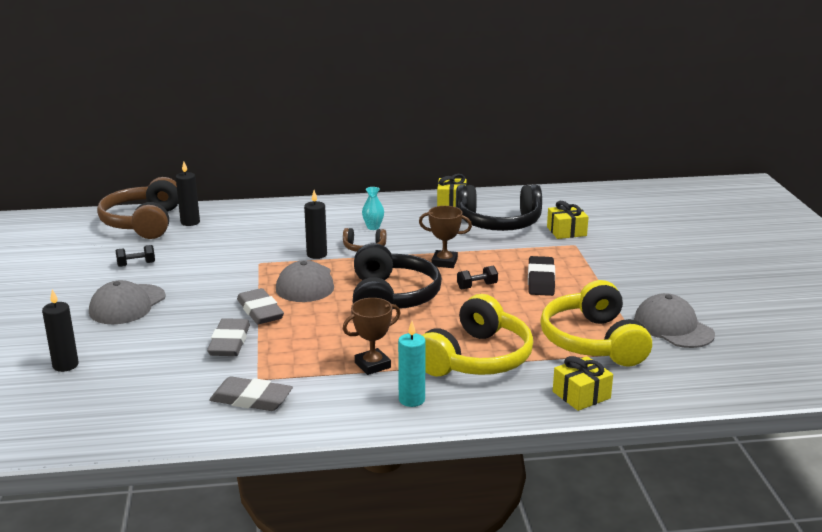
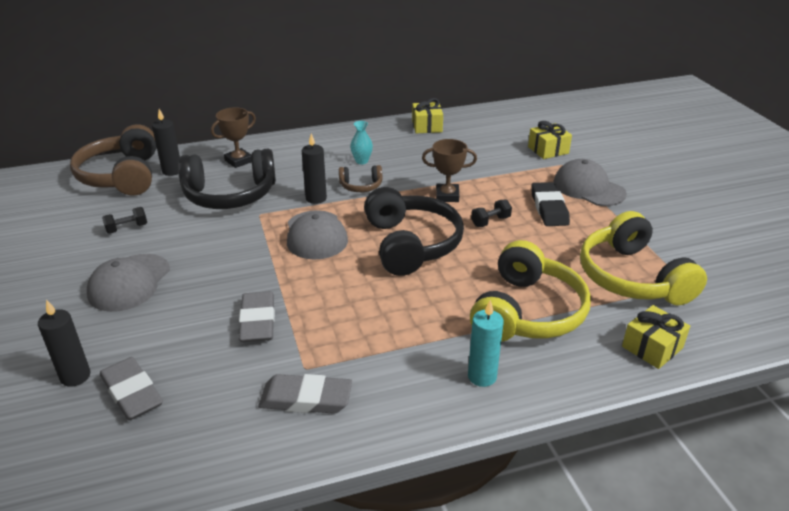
camera: 10 degrees left, 10 degrees up
grey eraser [237,288,284,324] -> grey eraser moved to [100,357,163,420]
brown trophy [343,298,401,375] -> brown trophy moved to [211,107,256,168]
black headphones [456,185,542,231] -> black headphones moved to [178,149,276,209]
grey cap [634,293,715,348] -> grey cap moved to [553,159,627,206]

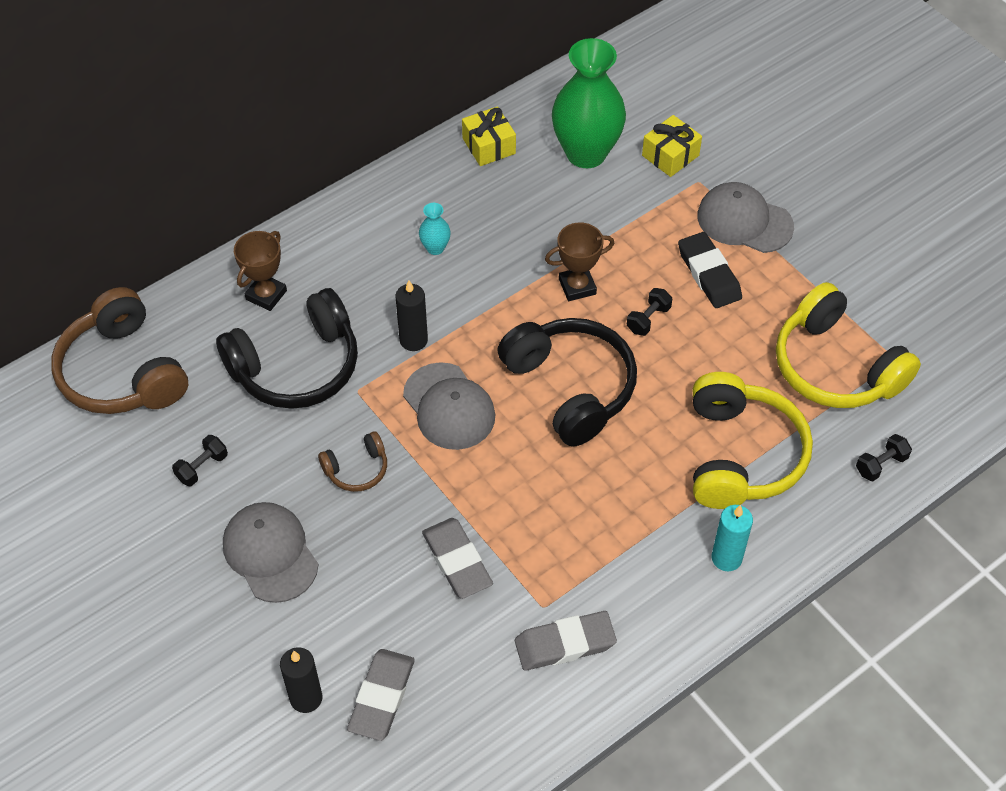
camera: 20 degrees left, 20 degrees up
grey cap [87,254,170,312] -> grey cap turned 150 degrees clockwise [223,502,318,603]
grey eraser [100,357,163,420] -> grey eraser turned 75 degrees clockwise [347,649,415,741]
black candle [152,109,180,176] -> none
brown headphones [339,165,382,192] -> brown headphones moved to [318,431,387,492]
yellow gift [622,305,690,369] -> black dumbbell [856,434,912,481]
none -> green vase [552,38,626,168]

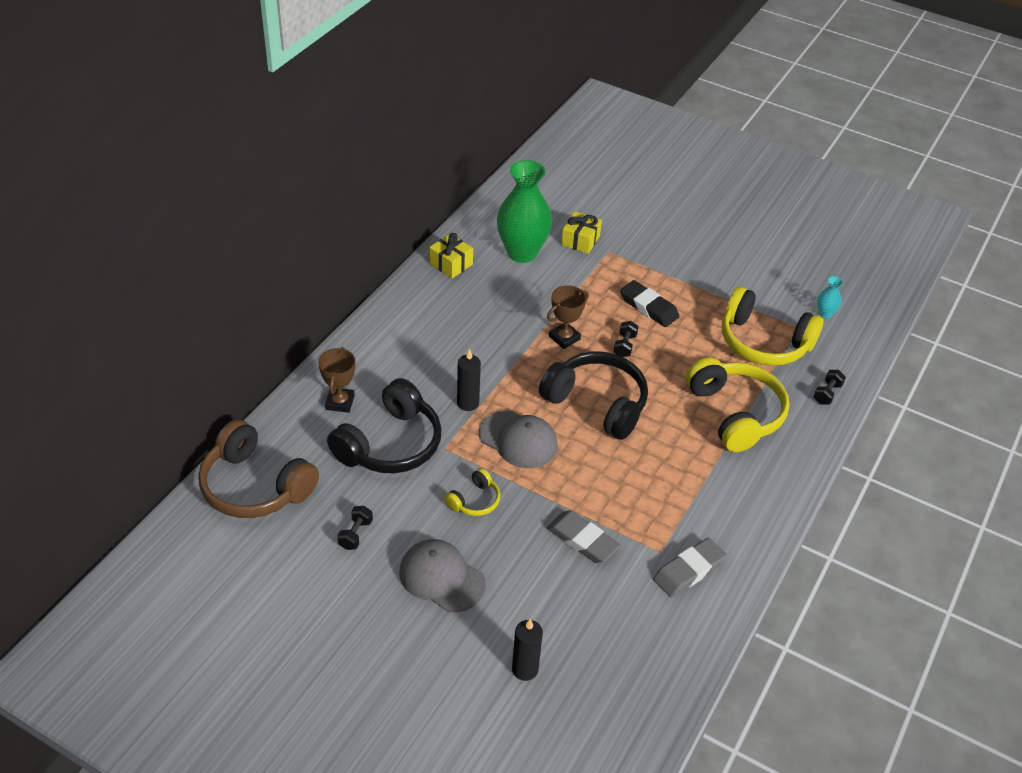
camera: 25 degrees left, 10 degrees down
brown headphones [318,431,387,492] -> yellow headphones [444,468,500,516]
grey eraser [347,649,415,741] -> none
turquoise vase [419,203,451,255] -> turquoise vase moved to [817,276,843,318]
grey cap [697,182,794,253] -> none
turquoise candle [712,505,753,571] -> none

